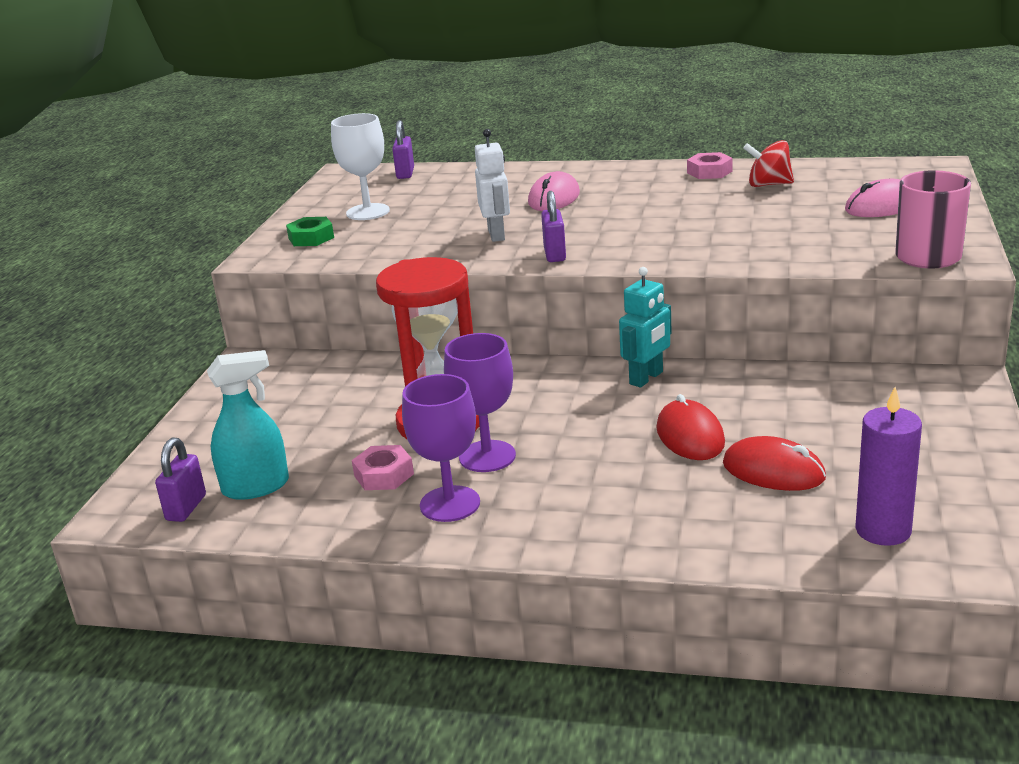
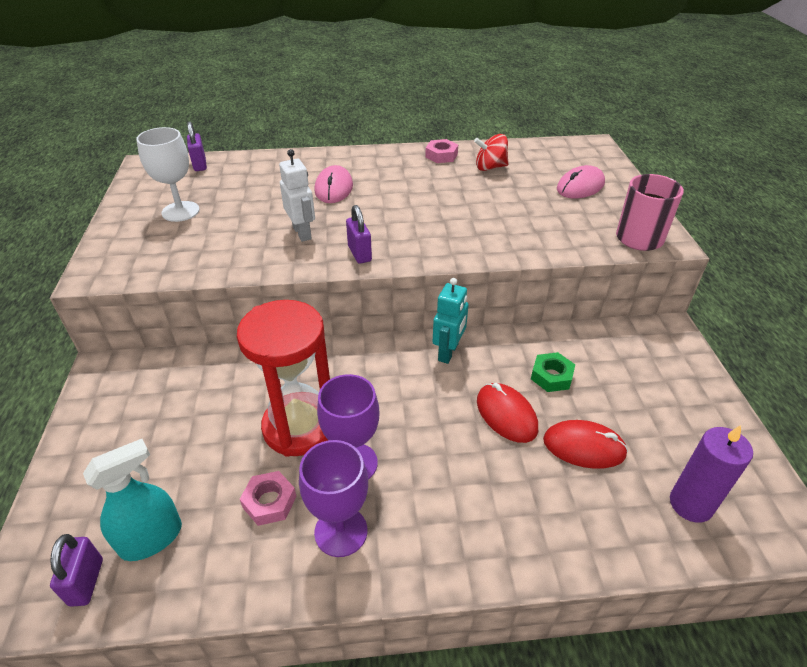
camera: 20 degrees left, 15 degrees up
green nut [286,217,334,246] -> green nut moved to [531,352,575,392]

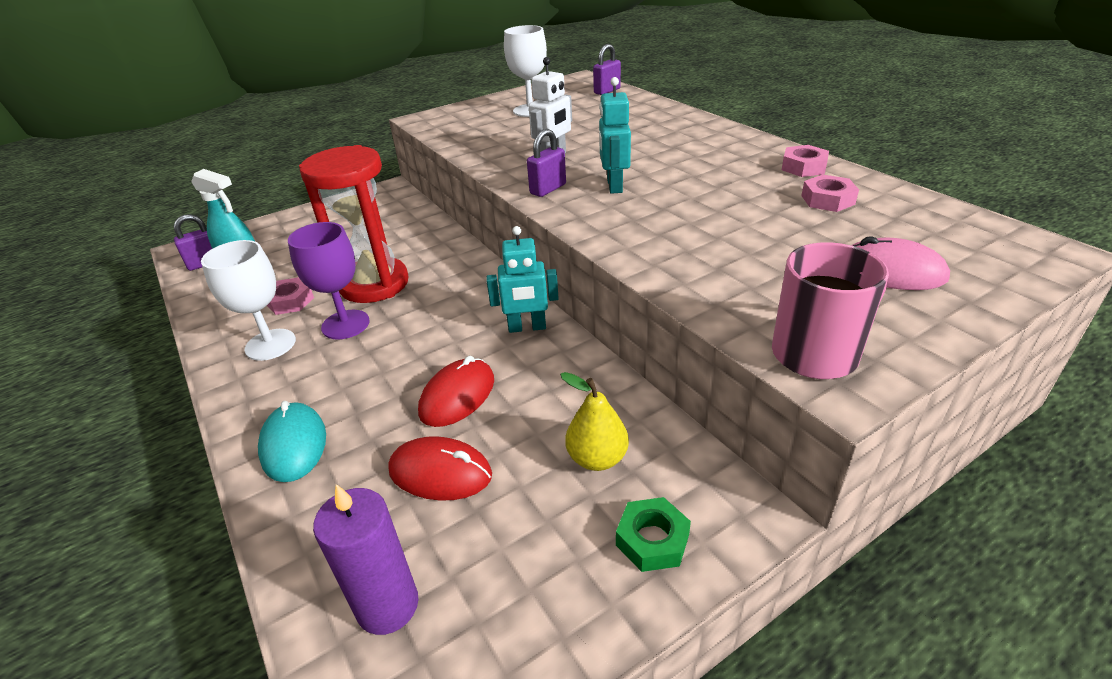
camera: 65 degrees right, 5 degrees down
purple goblet [299,440,368,557] -> white goblet [201,240,296,361]
pink mouse [314,165,353,203] -> none
red spinning top [474,134,508,171] -> pink nut [801,174,859,212]
green nut [531,352,575,392] -> green nut moved to [616,497,691,572]
red mouse [543,420,628,469] -> red mouse turned 60 degrees counterclockwise [388,436,492,501]
none -> turquoise mouse [258,401,326,482]
none -> yellow pear [560,372,629,471]
none -> turquoise robot [599,77,631,194]

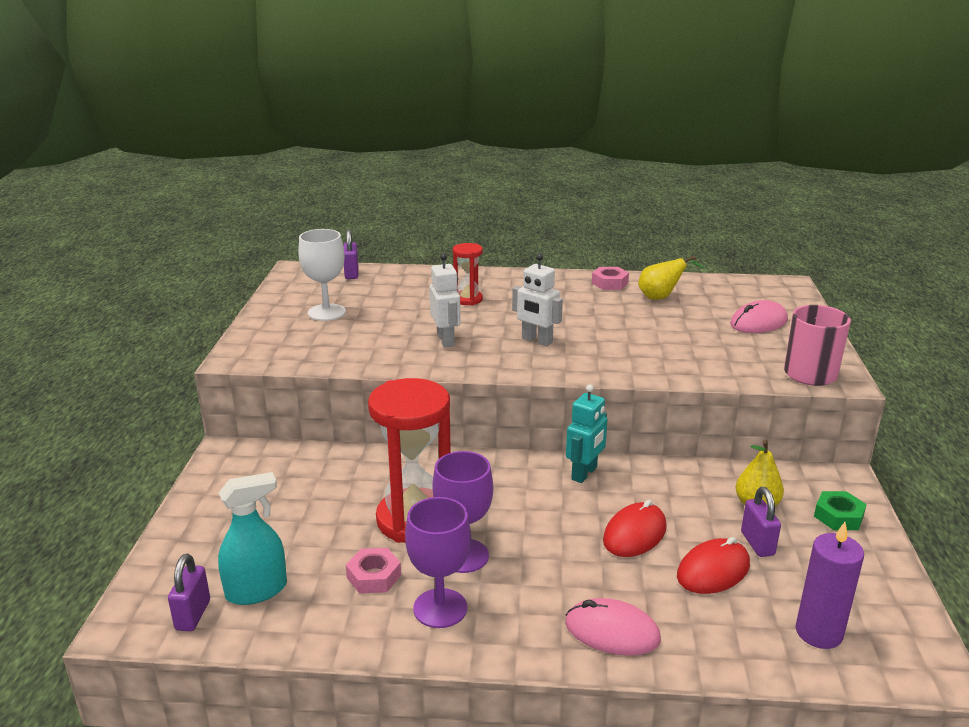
camera: 55 degrees left, 10 degrees down
white goblet [201,240,296,361] -> purple goblet [405,497,471,628]
turquoise mouse [258,401,326,482] -> pink mouse [565,598,661,656]
red mouse [418,356,494,427] -> red mouse turned 60 degrees clockwise [603,500,667,557]
purple padlock [527,129,566,197] -> purple padlock moved to [741,487,781,557]
turquoise robot [599,77,631,194] -> white robot [512,254,563,346]
pink nut [801,174,859,212] -> yellow pear [638,256,705,300]
none -> red hourglass [453,243,483,305]

